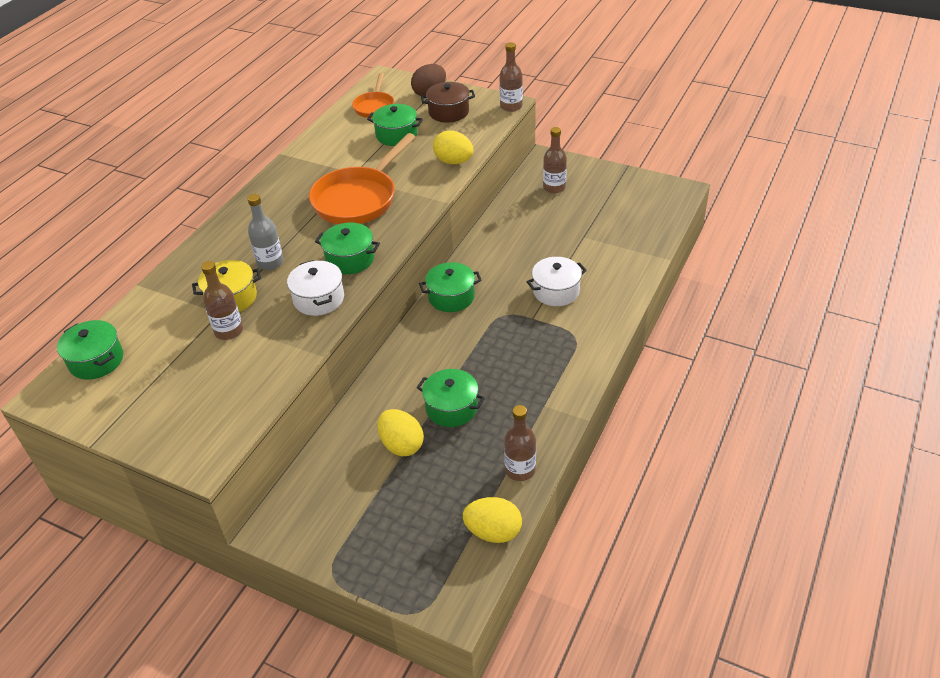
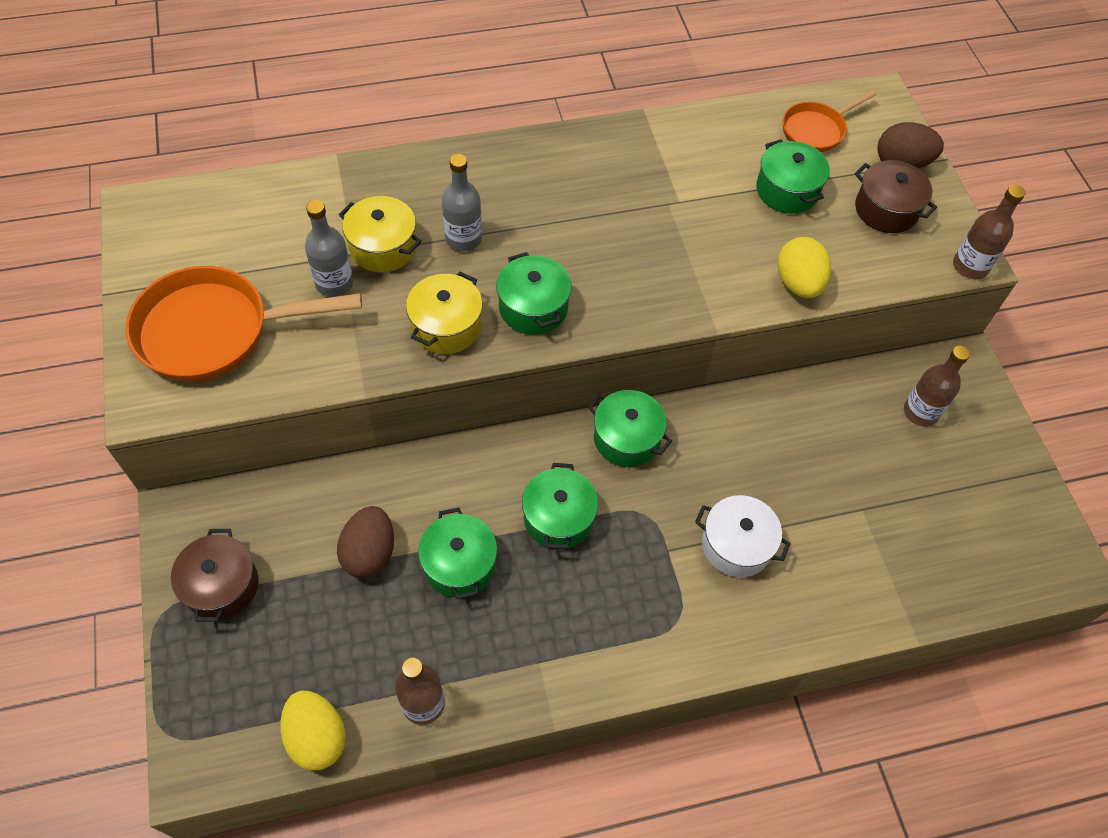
camera: 45 degrees right, 15 degrees up
green pot [57,320,123,380] -> green pot moved to [522,463,598,549]
brown bottle [201,261,243,340] -> grey bottle [305,200,353,297]
white pot [287,260,344,316] -> yellow pot [406,272,483,354]
orange pan [309,133,416,224] -> orange pan moved to [126,266,362,381]
yellow egg [377,409,424,456] -> brown egg [337,506,394,578]
none -> brown pot [171,529,259,622]

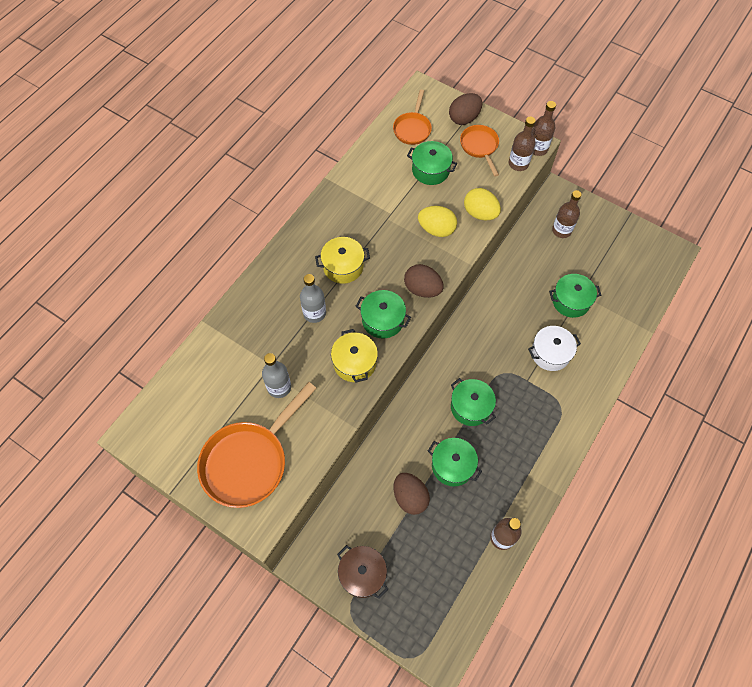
camera: 40 degrees left, 5 degrees up
yellow egg [280,691,346,771] -> yellow egg moved to [418,206,457,237]
yellow pot [339,196,422,273] -> yellow pot moved to [315,237,370,284]
green pot [588,390,672,467] -> green pot moved to [549,274,601,318]
brown pot [855,160,937,233] -> orange pan [460,125,499,177]
none -> brown egg [404,264,444,298]
none -> brown bottle [509,117,536,171]

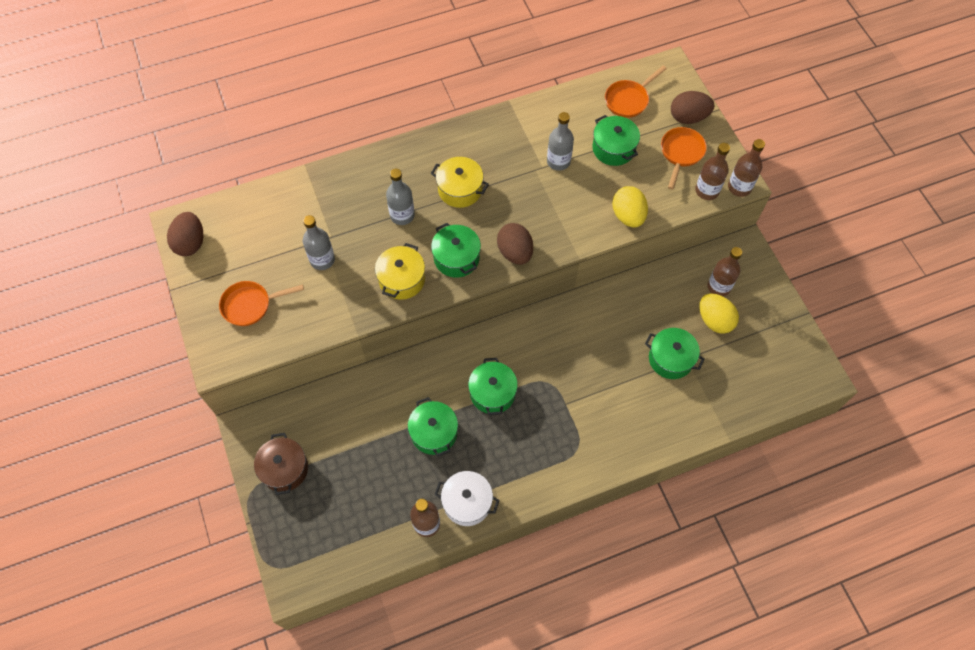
camera: 35 degrees right, 0 degrees up
orange pan [197,382,317,508] -> orange pan [219,281,304,326], size x0.56
brown egg [394,473,430,515] -> brown egg moved to [167,212,203,256]
yellow egg [418,206,457,237] -> yellow egg moved to [699,293,739,334]
white pot [528,326,581,371] -> white pot moved to [434,471,500,526]
none -> grey bottle [547,112,574,171]

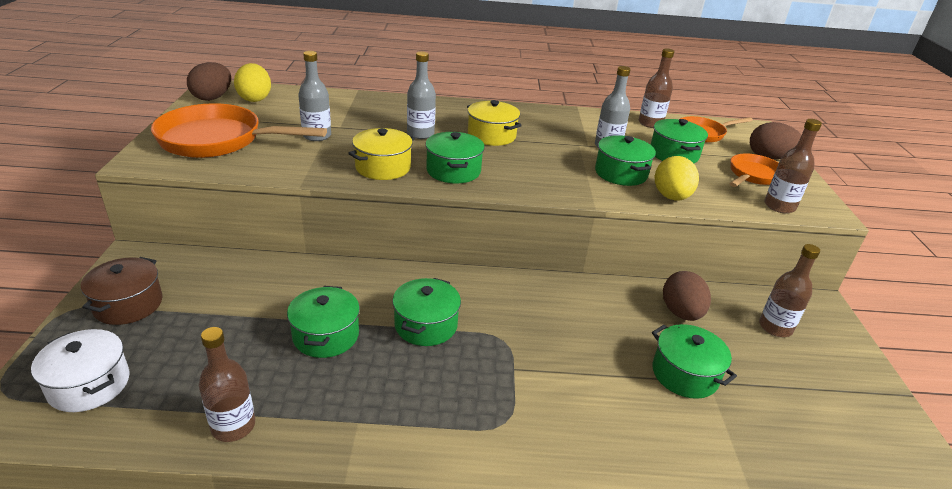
camera: 20 degrees right, 30 degrees down
orange pan [219,281,304,326] -> orange pan [151,103,327,158], size x1.78
white pot [434,471,500,526] -> white pot moved to [31,329,130,412]
brown egg [497,223,533,265] -> brown egg moved to [663,271,711,321]
yellow egg [699,293,739,334] -> yellow egg moved to [234,63,271,102]
brown bottle [728,139,765,197] -> brown bottle moved to [639,48,674,128]
none -> green pot [595,135,656,186]

